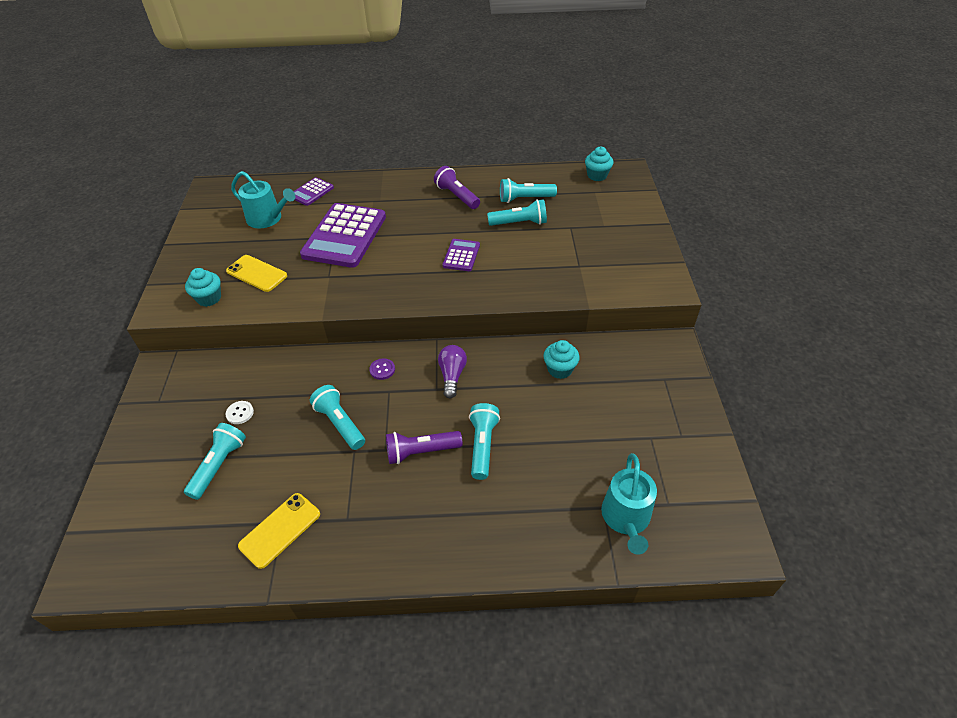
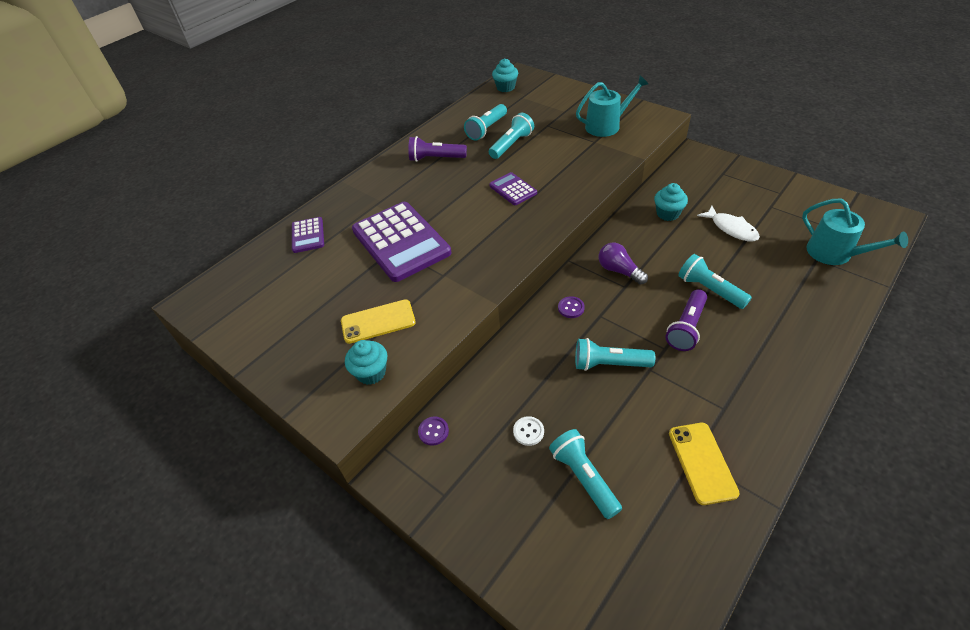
camera: 45 degrees left, 0 degrees up
turquoise watering can [231,171,296,228] -> turquoise watering can moved to [576,76,648,137]
none -> purple button [418,417,449,446]
none -> white fish [697,206,760,242]

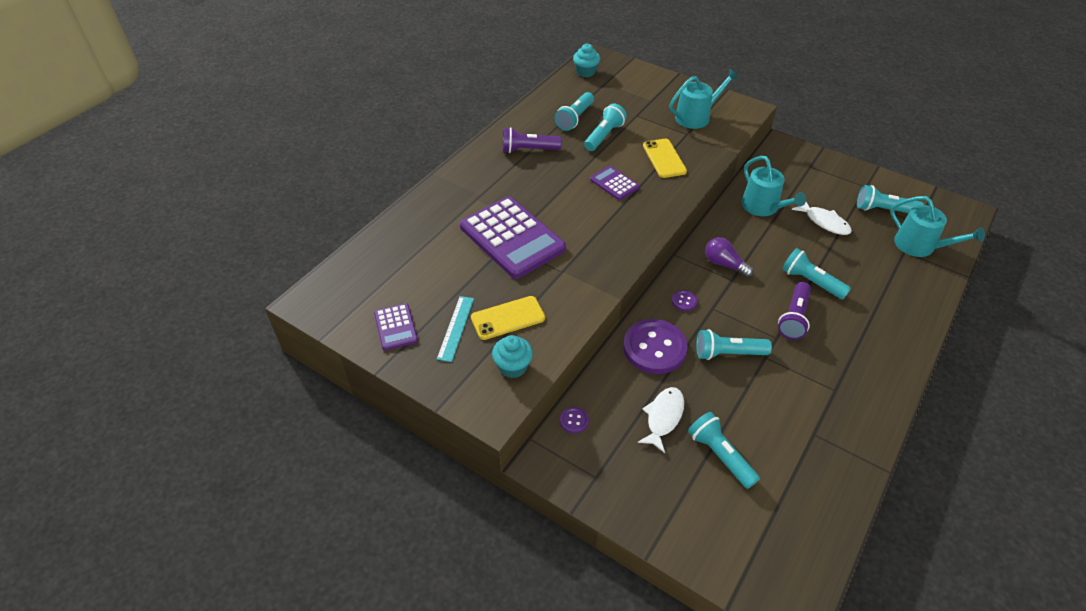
camera: 10 degrees left, 0 degrees up
purple calculator [292,217,324,253] -> purple calculator moved to [374,303,418,350]
white button [513,416,544,446] -> white fish [637,387,684,453]
turquoise cupcake [654,183,688,221] -> turquoise watering can [741,156,806,216]
yellow phone [669,423,740,505] -> yellow phone moved to [643,139,687,178]
none -> turquoise ruler [437,296,474,362]
none -> purple button [623,319,688,374]
none -> turquoise flashlight [857,185,924,213]

